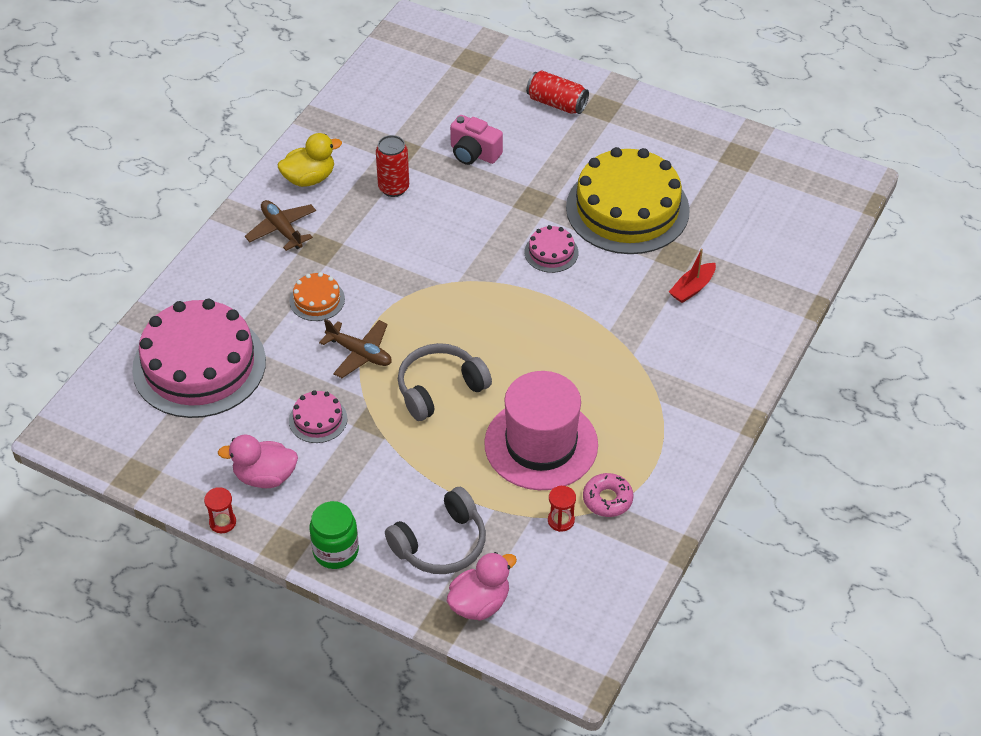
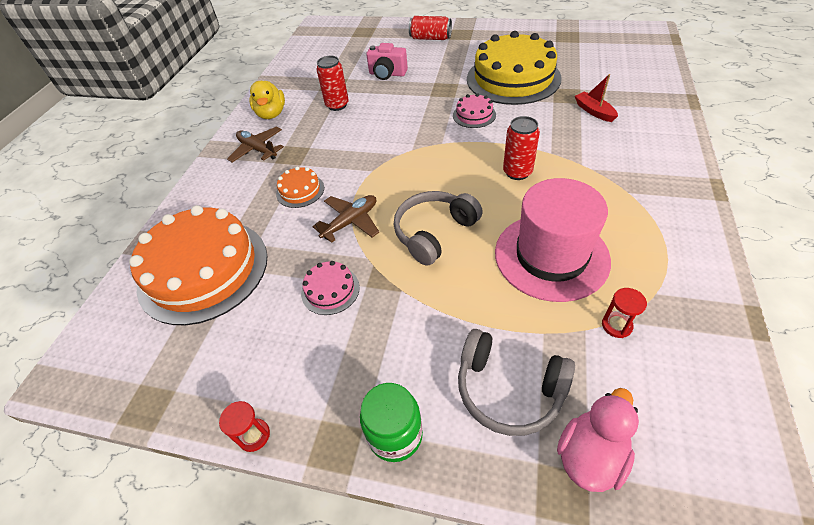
camera: 10 degrees left, 0 degrees up
pink cake [132,299,266,418] -> orange cake [129,205,268,325]
pink duck [218,434,298,488] -> none
yellow duck [278,133,342,187] -> yellow duck turned 120 degrees clockwise [249,81,285,119]
brown plane [319,319,392,378] -> brown plane turned 60 degrees counterclockwise [313,195,379,243]
grey headphones [385,487,486,574] -> grey headphones turned 75 degrees clockwise [458,329,575,436]
pink donut [583,473,633,517] -> none
red boat [669,249,716,303] -> red boat turned 120 degrees clockwise [575,74,618,122]
none -> red can [503,116,540,180]

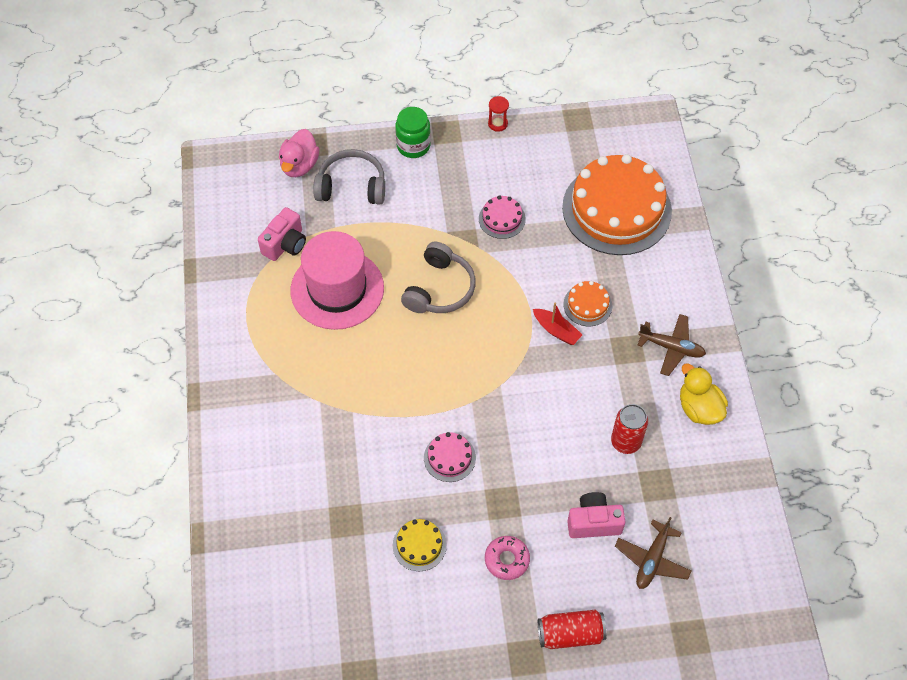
camera: 155 degrees right, 10 degrees up
brown plane [313,195,379,243] -> brown plane moved to [615,517,691,589]
yellow cake [467,31,562,105] -> yellow cake [393,519,447,571], size x0.43
red can [503,116,540,180] -> none
red boat [575,74,618,122] -> red boat moved to [533,303,583,345]
red hourglass [602,288,647,338] -> pink camera [258,207,306,261]
none -> pink donut [485,536,530,580]

